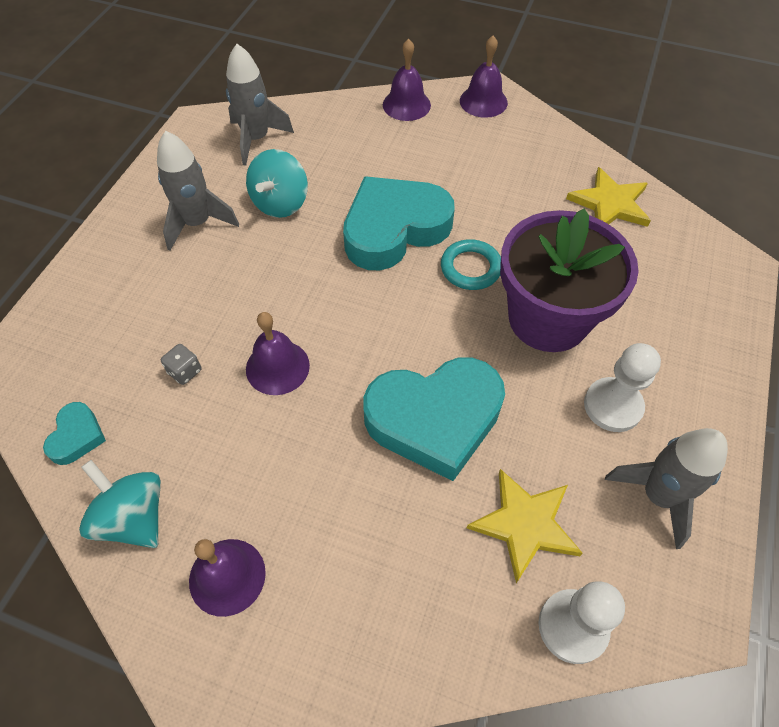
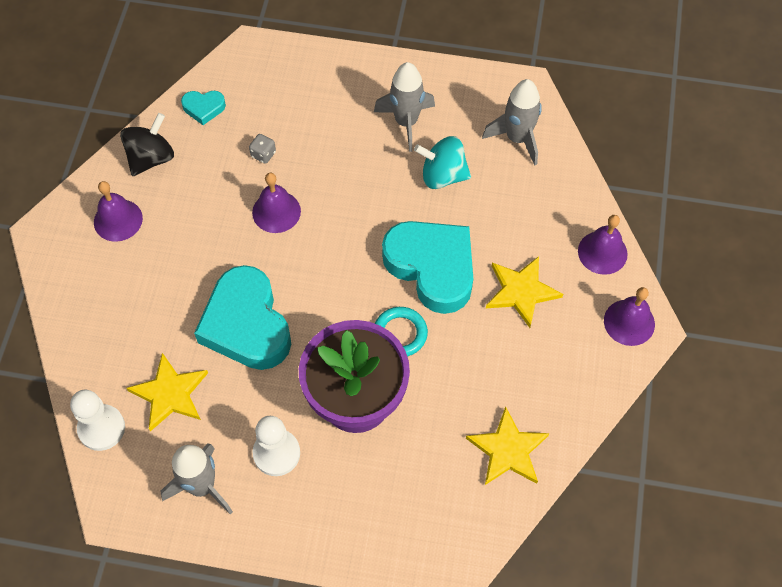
camera: 80 degrees right, 5 degrees up
turquoise spinning top [79,460,161,548] -> black spinning top [120,113,174,176]
none -> yellow star [486,256,563,328]

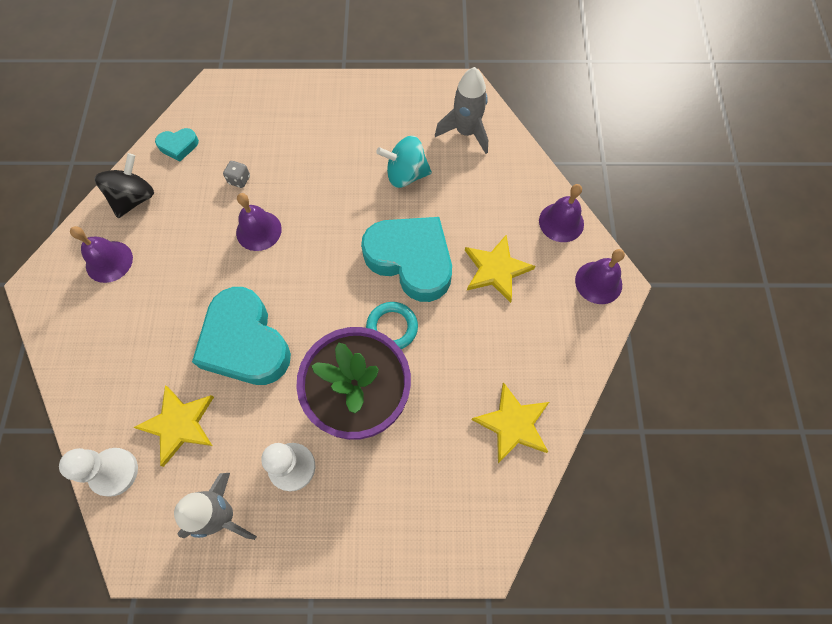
camera: 10 degrees left, 5 degrees up
grey rocket [374,62,435,152] -> none

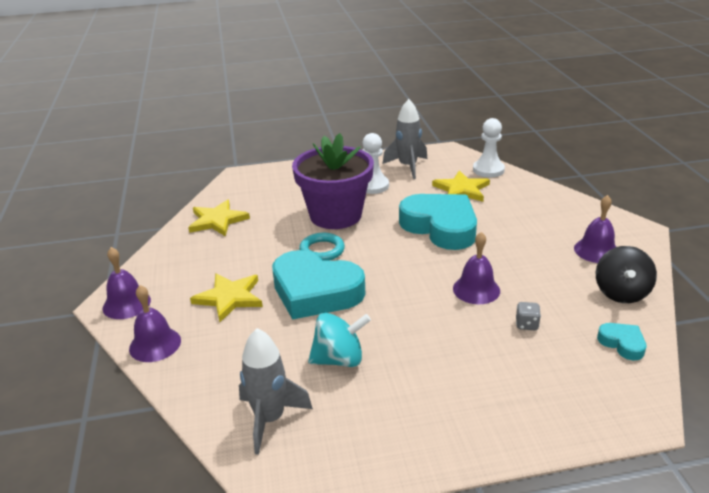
camera: 170 degrees right, 35 degrees down
turquoise heart [155,128,199,162] -> turquoise heart turned 75 degrees clockwise [597,323,646,360]

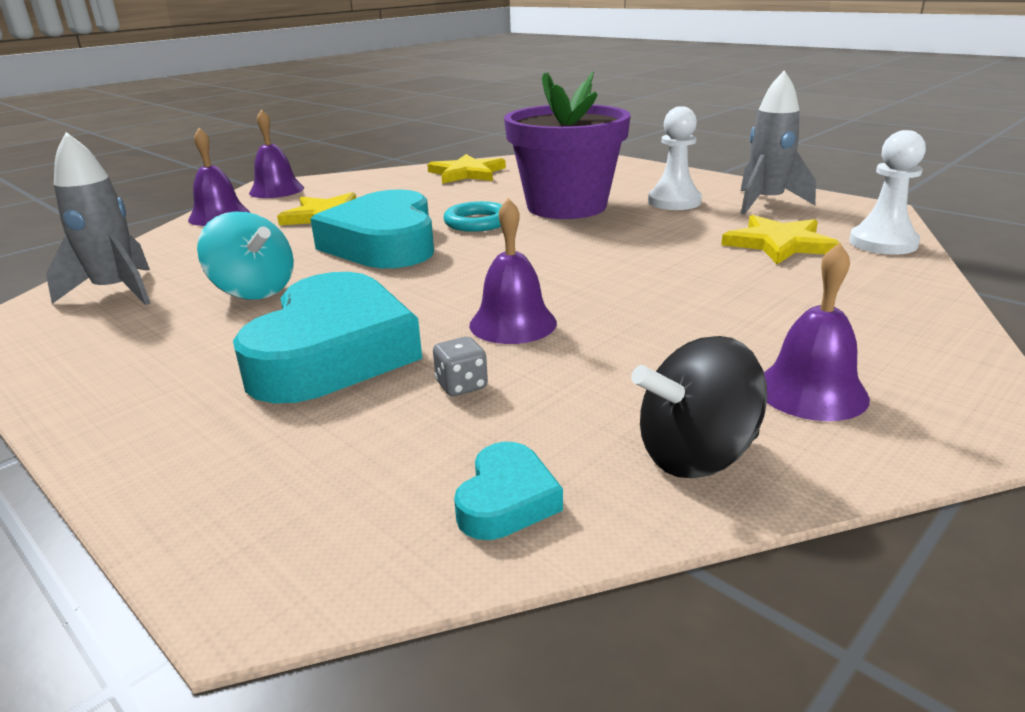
camera: 55 degrees right, 5 degrees down
turquoise heart [399,194,477,250] -> turquoise heart moved to [233,272,422,403]

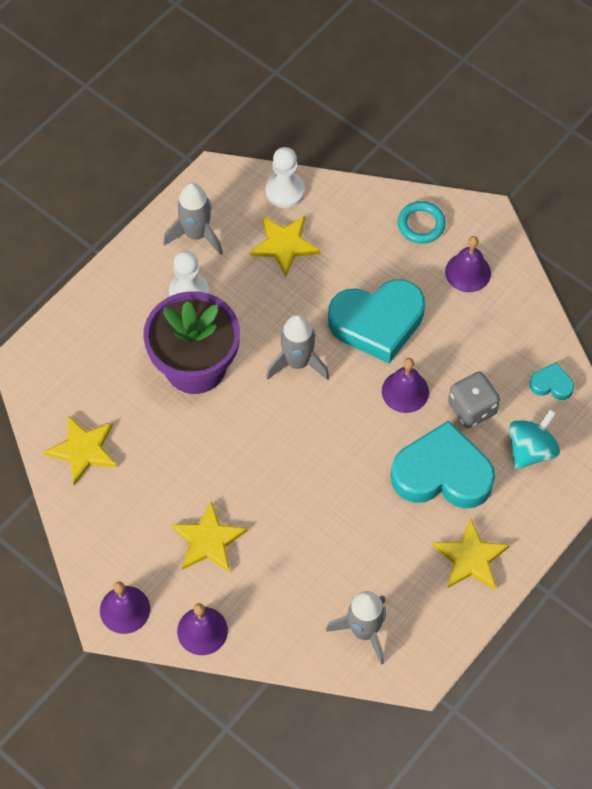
camera: 95 degrees left, 35 degrees up
turquoise spinning top [197,212,294,299] -> turquoise spinning top moved to [509,409,560,470]
turquoise heart [310,190,434,268] -> turquoise heart moved to [328,279,425,363]
grey dice [433,337,488,396] -> grey dice [448,371,500,428], size x1.92
turquoise ring [443,201,502,232] -> turquoise ring moved to [398,201,446,244]
black spinning top [631,336,767,478] -> none
none -> grey rocket [266,314,329,380]
none -> yellow star [432,519,510,589]

